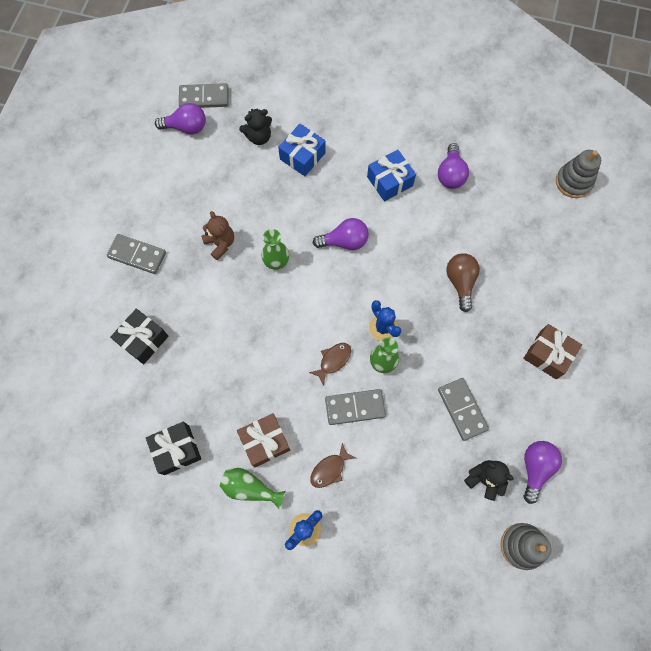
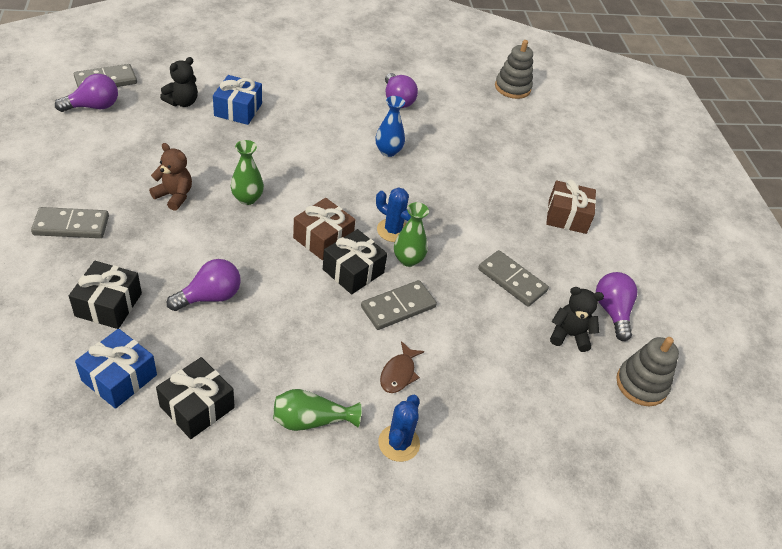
camera: 30 degrees left, 25 degrees down
brown gift [237,413,290,467] -> brown gift moved to [293,198,355,260]
brown fish [309,343,351,386] -> black gift [323,229,387,294]
purple light bulb [313,218,369,250] -> purple light bulb moved to [167,259,241,311]
blue gift [367,150,416,202] -> blue gift moved to [75,329,157,409]
brown light bulb [446,253,480,312] -> none
none -> blue vase [375,96,405,157]

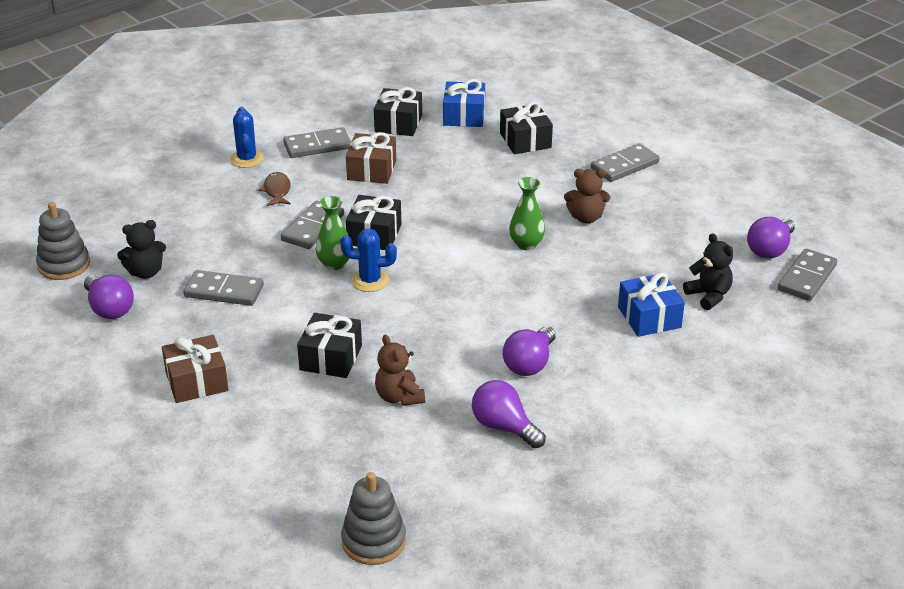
camera: 155 degrees right, 10 degrees down
black teddy bear [160,57,198,107] -> black teddy bear turned 135 degrees clockwise [683,233,733,310]
purple light bulb [167,259,241,311] -> purple light bulb moved to [503,326,556,376]
green vase [273,389,361,431] -> grey domino [283,127,351,158]
brown gift [293,198,355,260] -> brown gift moved to [346,132,396,184]
blue vase [375,96,405,157] -> none
none -> black gift [297,313,362,378]
none -> brown teddy bear [375,334,425,406]

